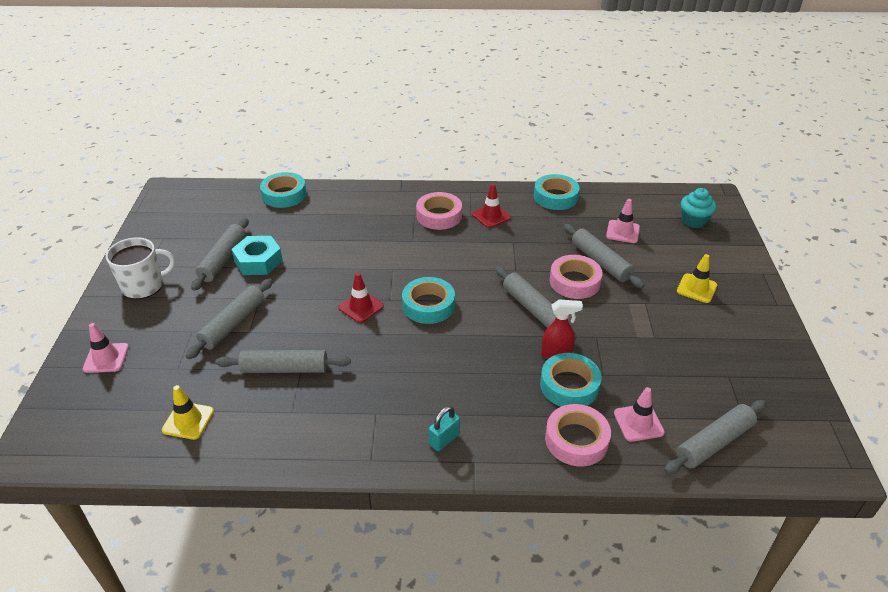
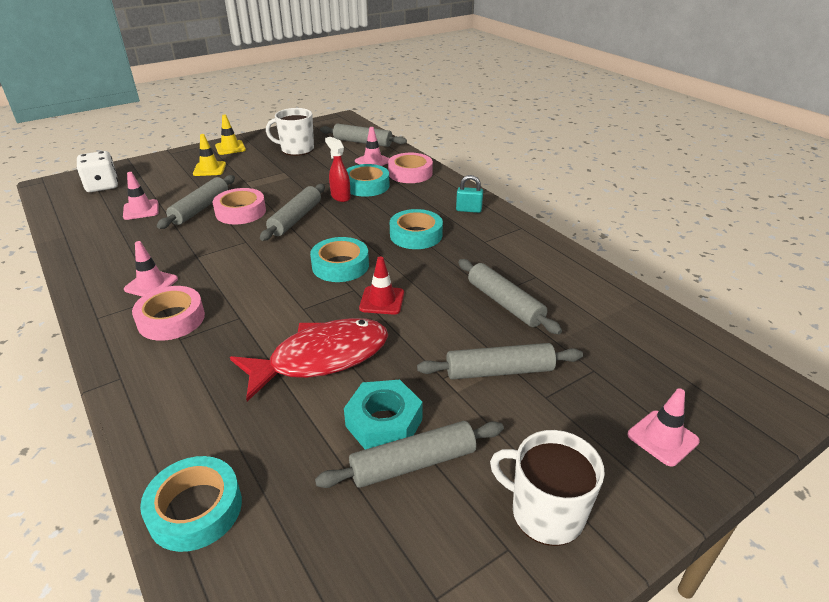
camera: 125 degrees left, 5 degrees down
yellow traffic cone [162,385,214,440] -> yellow traffic cone moved to [215,114,246,155]
red traffic cone [472,183,511,228] -> pink traffic cone [124,241,178,296]
turquoise tape [534,174,580,210] -> turquoise tape moved to [390,209,443,249]
turquoise cupcake [681,188,716,228] -> white dice [77,151,118,192]
none -> red fish [230,318,388,402]
none -> white mug [266,108,314,156]

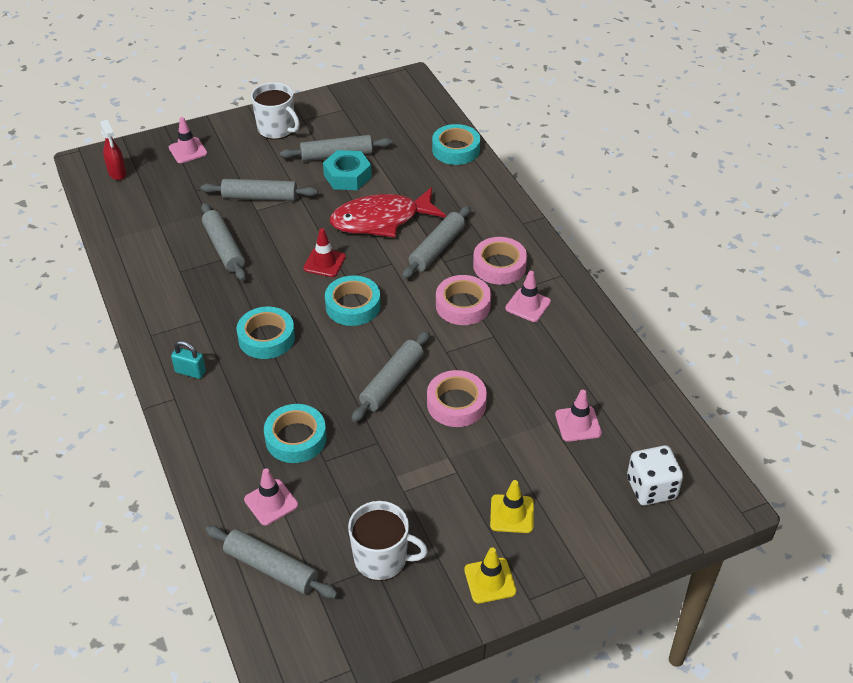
camera: 170 degrees left, 10 degrees up
grey rolling pin [157,175,235,229] -> grey rolling pin moved to [402,206,471,279]
red spray bottle [325,137,351,202] -> red spray bottle moved to [100,120,126,180]
pink tape [388,153,433,183] -> pink tape moved to [436,275,491,325]

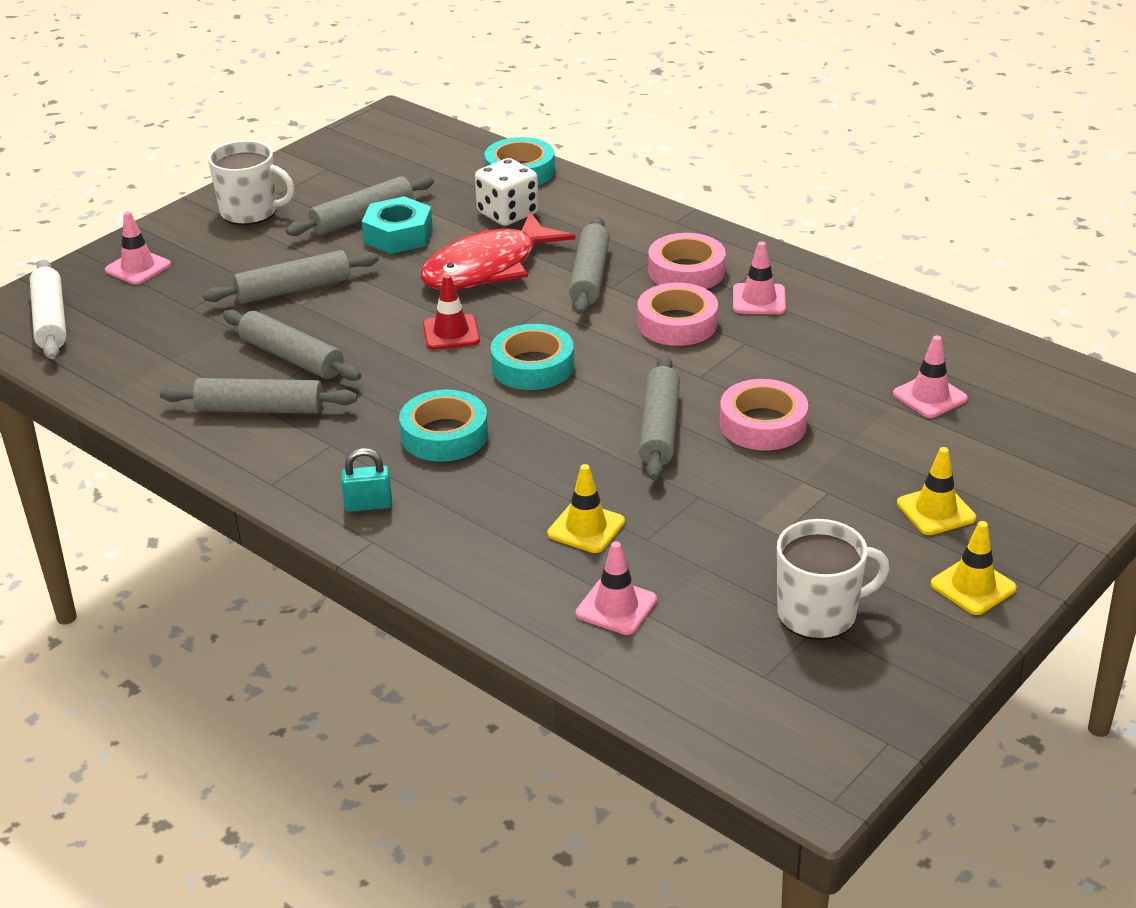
camera: 25 degrees left, 10 degrees down
red spray bottle [100,120,126,180] -> white rolling pin [30,260,67,359]
grey rolling pin [205,525,338,598] -> grey rolling pin moved to [160,378,357,414]
turquoise tape [264,404,327,463] -> yellow traffic cone [547,464,625,553]
white dice [627,446,683,505] -> white dice moved to [475,158,539,226]

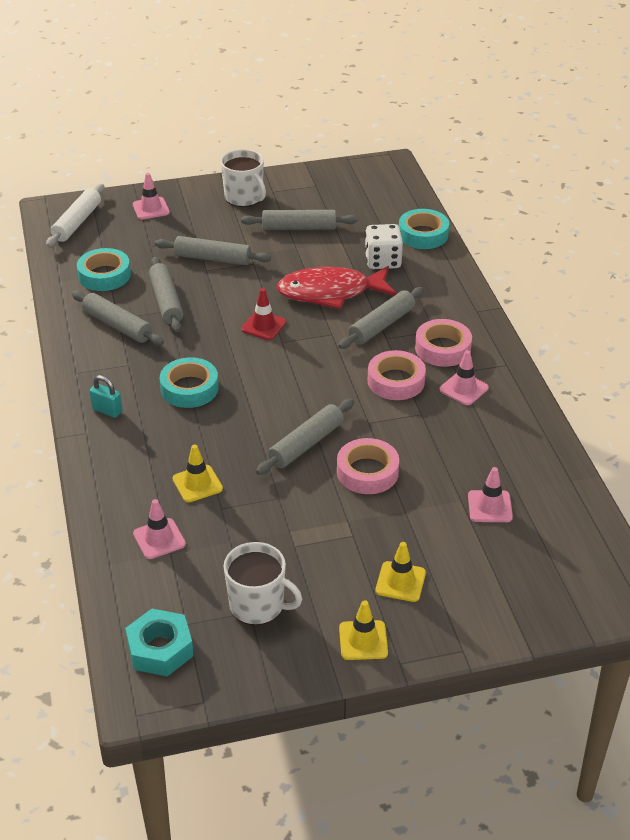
camera: 35 degrees right, 5 degrees up
turquoise nut [362,196,433,254] -> turquoise nut moved to [125,609,194,677]
turquoise tape [491,324,574,390] -> turquoise tape moved to [77,248,131,291]

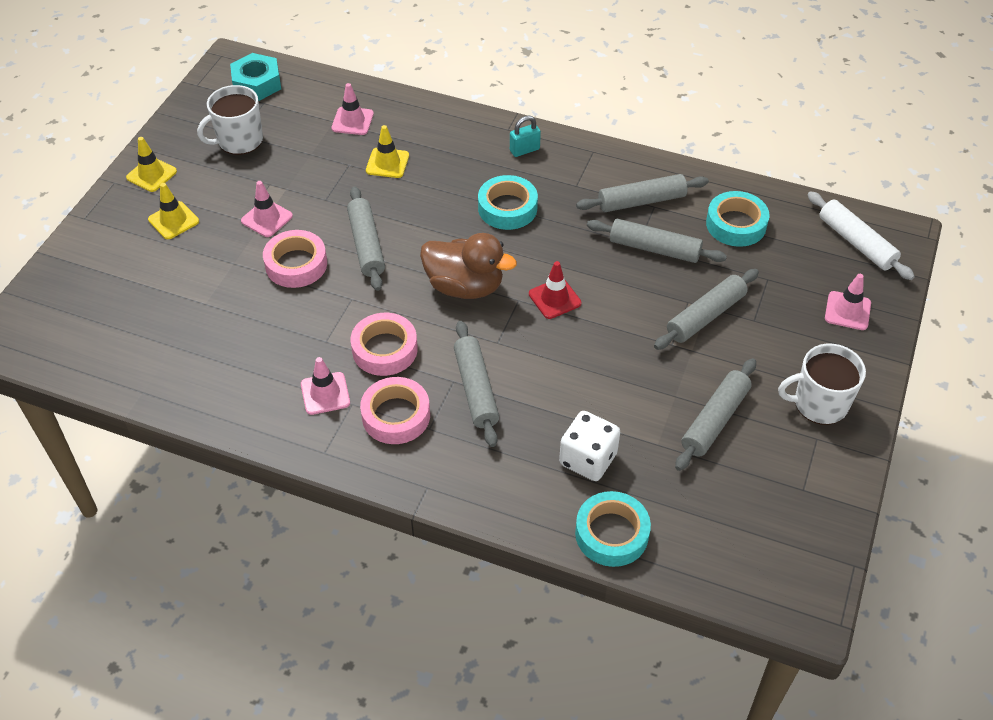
camera: 125 degrees right, 10 degrees up
red fish [277,266,397,309] -> none
pink traffic cone [468,467,513,522] -> pink traffic cone moved to [241,181,293,237]
none -> brown duck [420,233,517,299]

